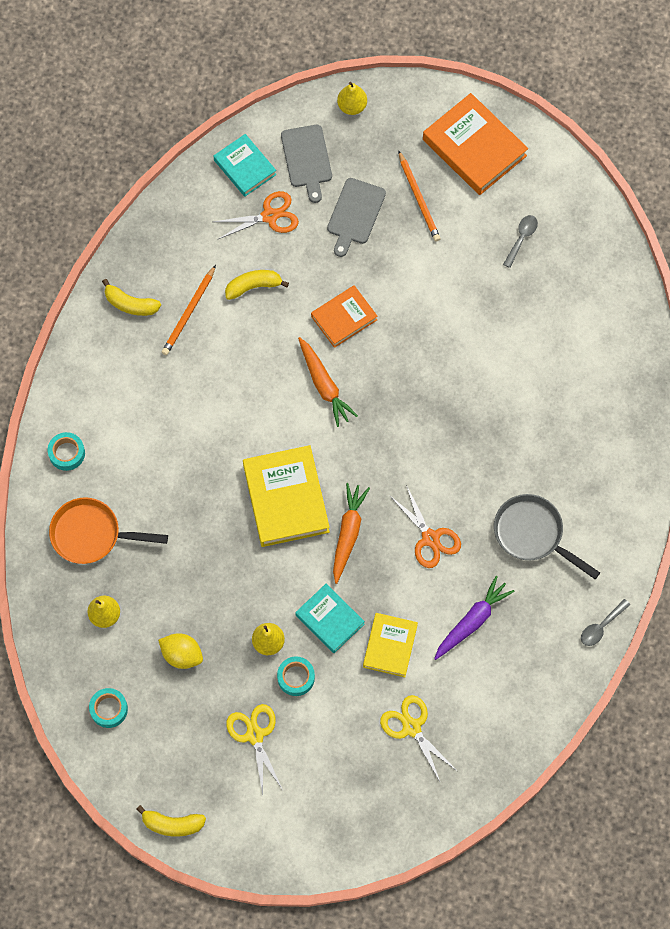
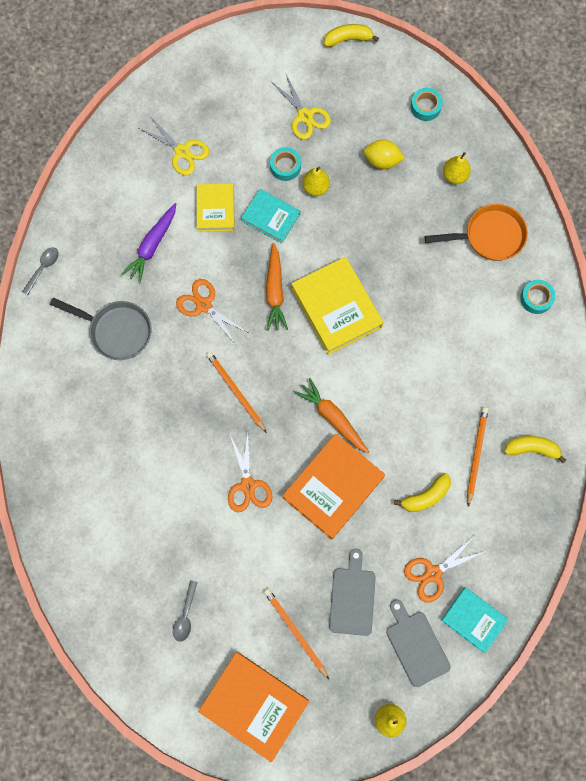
camera: 165 degrees right, 5 degrees up
orange book [311,285,378,348] -> orange book [282,433,385,539], size x1.63
none -> orange pencil [206,352,267,433]
none -> orange scissors [228,433,272,512]

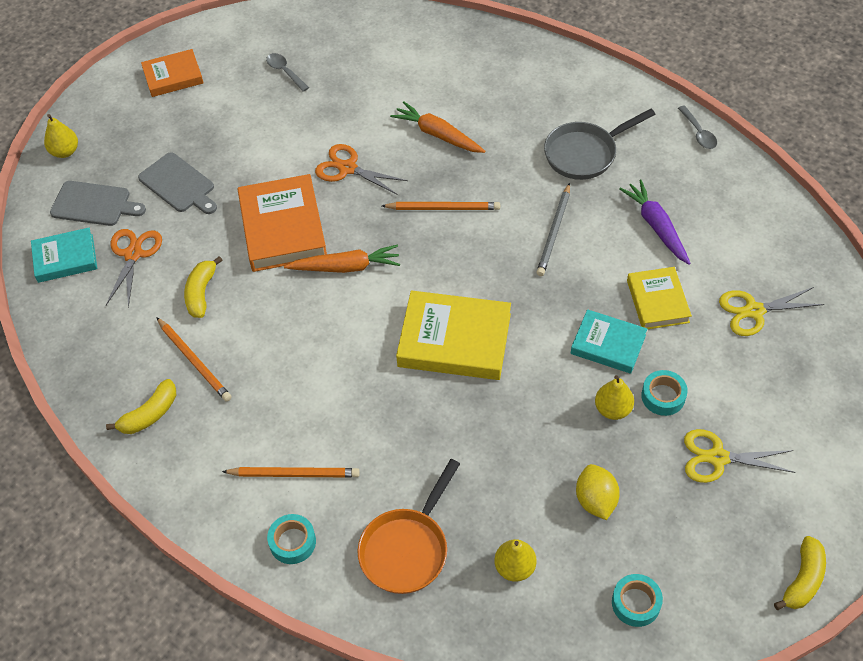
camera: 130 degrees right, 20 degrees down
orange scissors [176,279,249,346] -> grey pencil [536,183,570,276]
yellow book [197,183,235,232] -> yellow book turned 45 degrees clockwise [627,267,692,329]
orange book [198,652,309,762] -> orange book [141,49,203,97], size x0.61
turquoise book [241,189,300,244] -> turquoise book turned 45 degrees clockwise [571,309,647,374]
orange pencil [264,588,329,679] -> orange pencil moved to [222,467,360,478]
orange carrot [266,243,288,331] -> orange carrot moved to [390,101,485,153]
yellow lemon [364,140,405,169] -> yellow lemon turned 60 degrees counterclockwise [576,464,620,520]

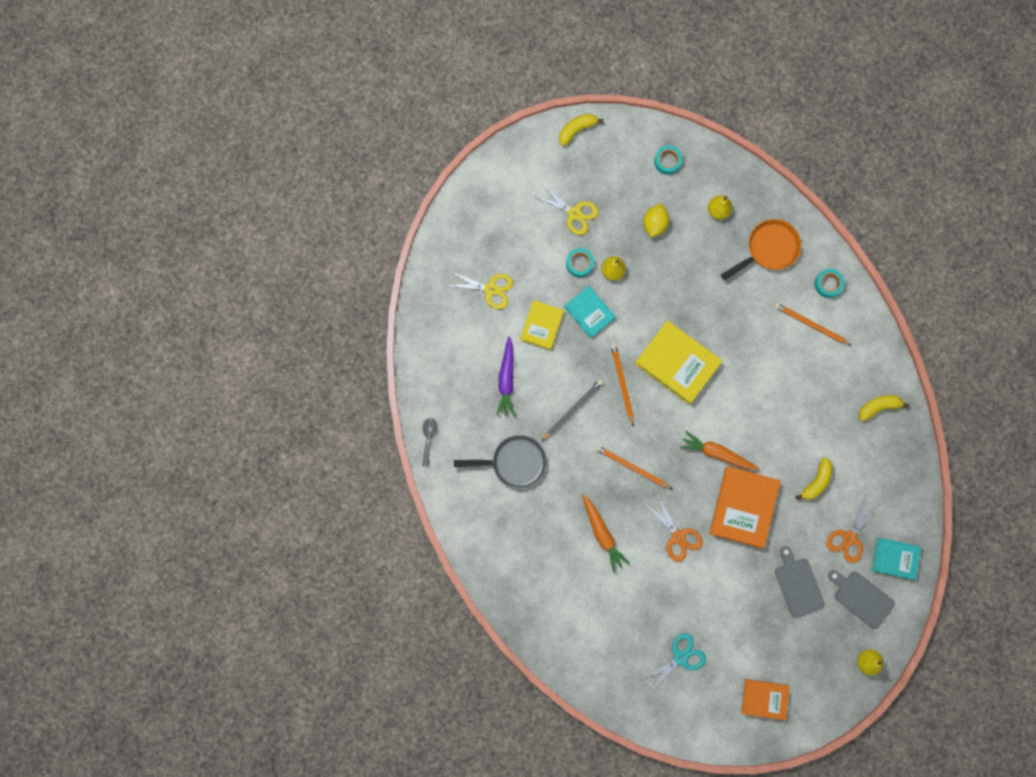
camera: 155 degrees left, 25 degrees up
orange pencil [156,317,232,402] -> orange pencil moved to [611,343,634,426]
grey spoon [266,53,309,92] -> turquoise scissors [639,633,706,693]

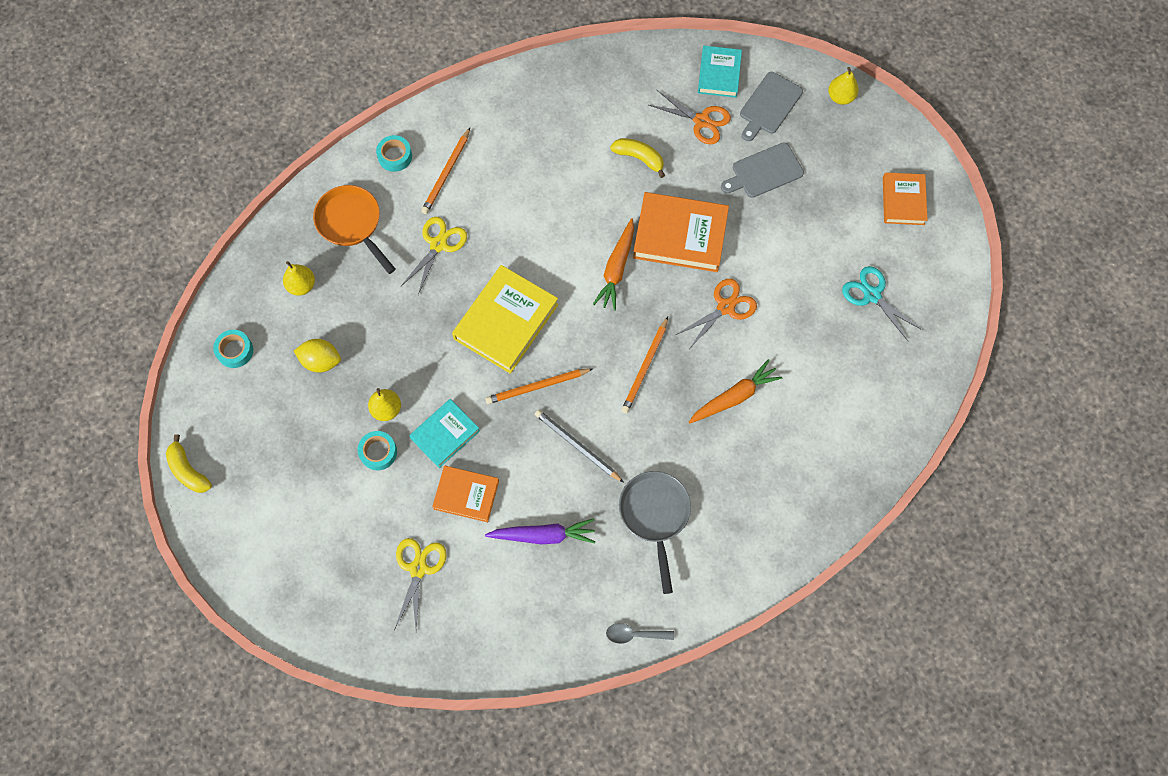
camera: 95 degrees left, 10 degrees down
yellow book [520,300,564,350] -> orange book [432,466,499,522]
yellow scissors [533,185,598,235] -> yellow scissors moved to [401,217,467,295]
yellow banana [859,395,909,421] -> none

